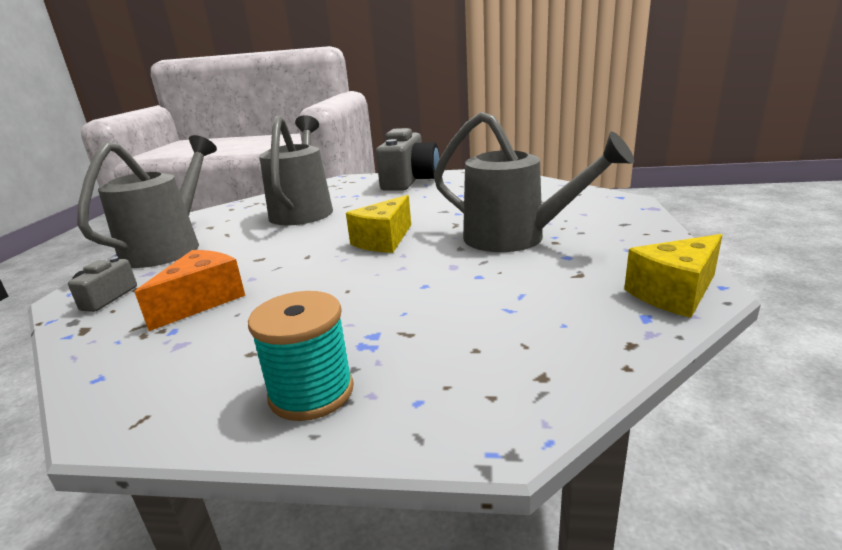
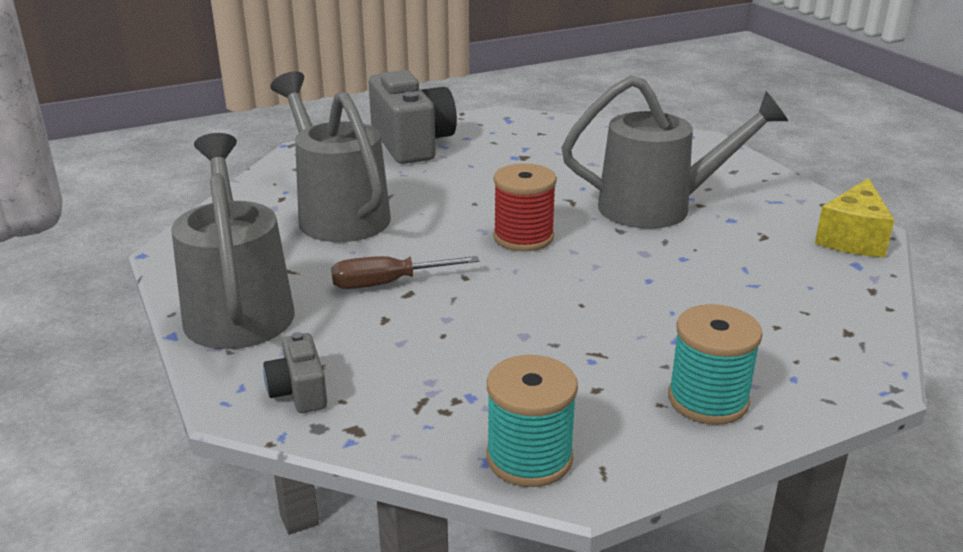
camera: 35 degrees left, 5 degrees up
orange cheese [135,250,245,331] -> none
yellow cheese [346,195,411,253] -> red spool [493,163,557,252]
none -> brown screwdriver [331,256,479,289]
none -> turquoise spool [486,355,578,487]

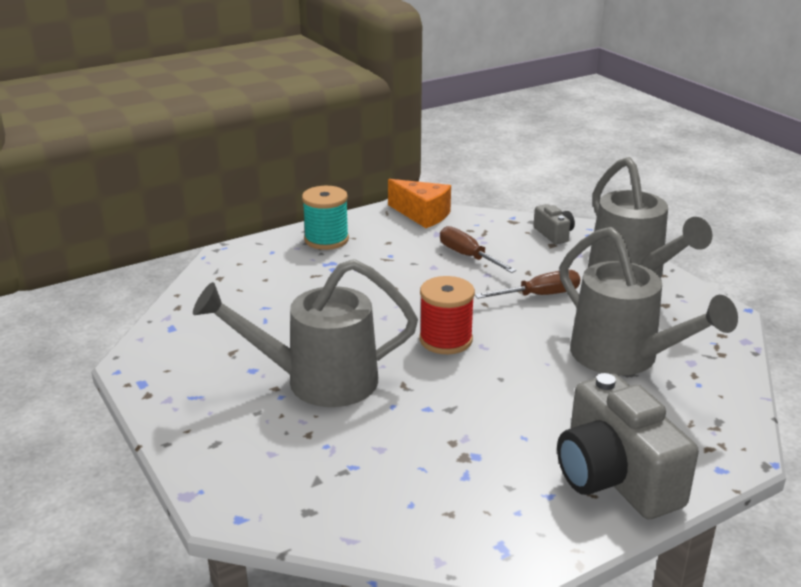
camera: 175 degrees right, 0 degrees up
turquoise spool [486,355,578,487] -> orange cheese [388,179,451,228]
yellow cheese [815,178,894,257] -> none
none -> brown screwdriver [440,226,516,273]

